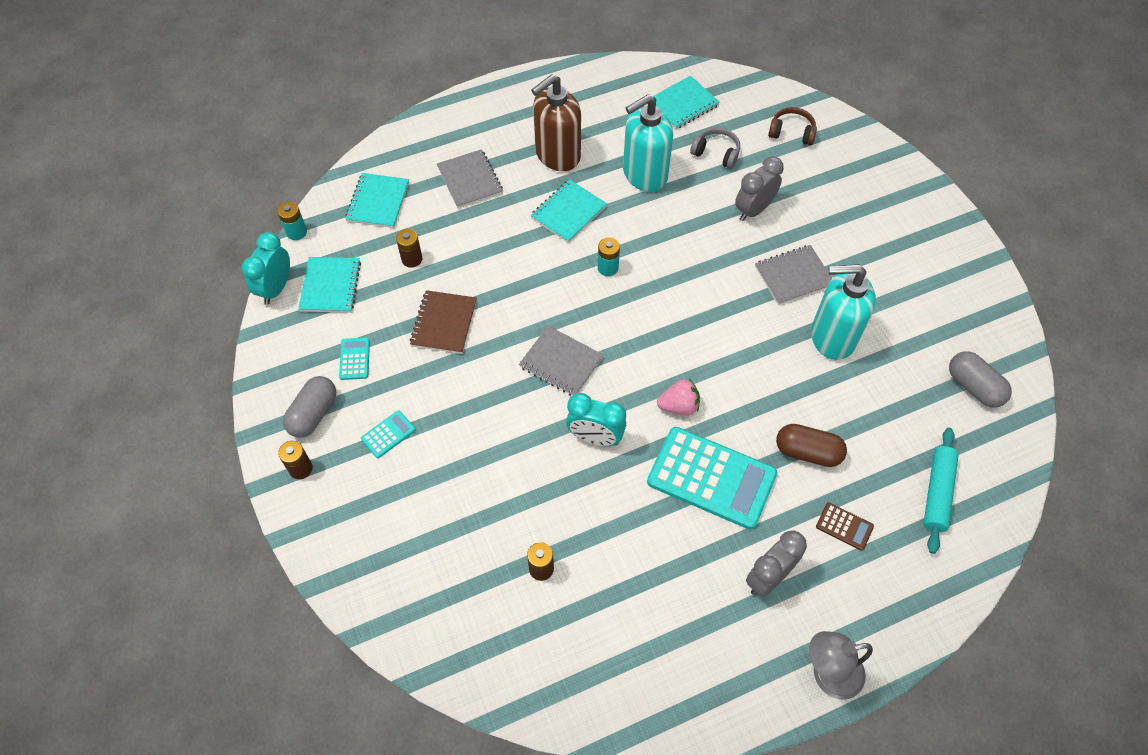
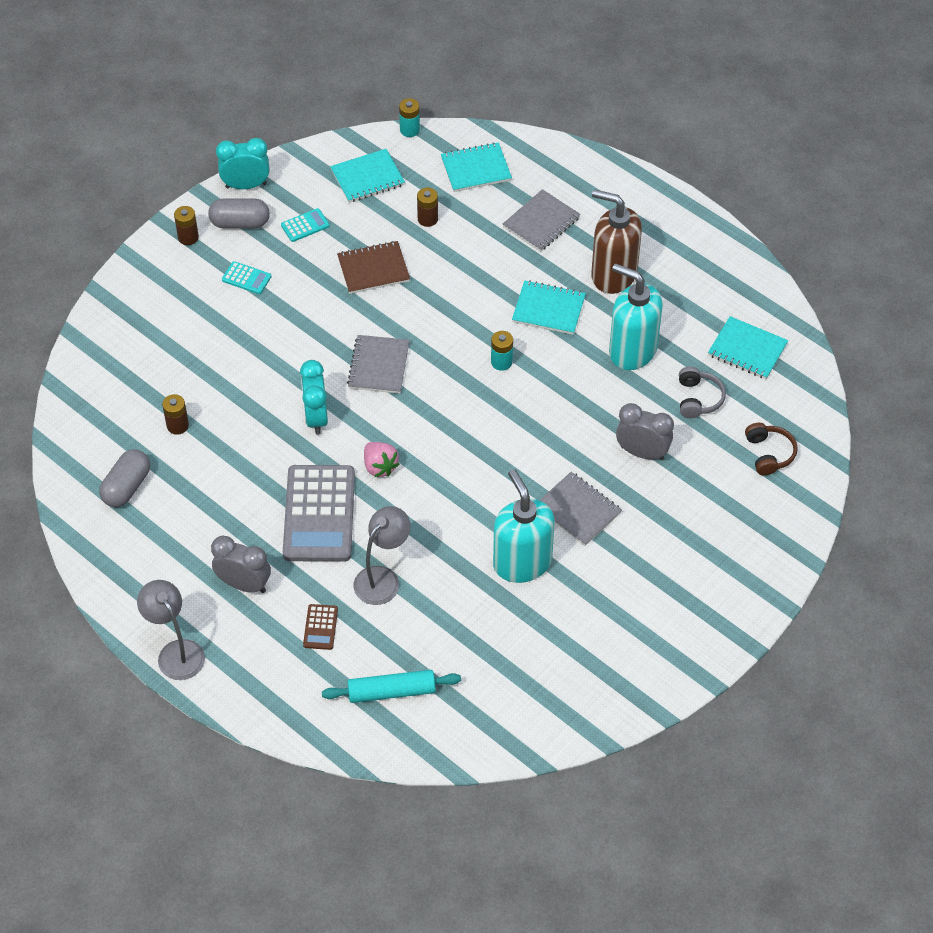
camera: 65 degrees right, 5 degrees down
turquoise clock [242,232,290,305] -> turquoise clock moved to [216,138,269,189]
turquoise calculator [647,427,777,530] -> grey calculator [283,465,355,562]
brown capsule [776,424,847,467] -> grey lamp [354,506,411,605]
grey capsule [949,351,1012,408] -> grey capsule moved to [99,449,150,507]

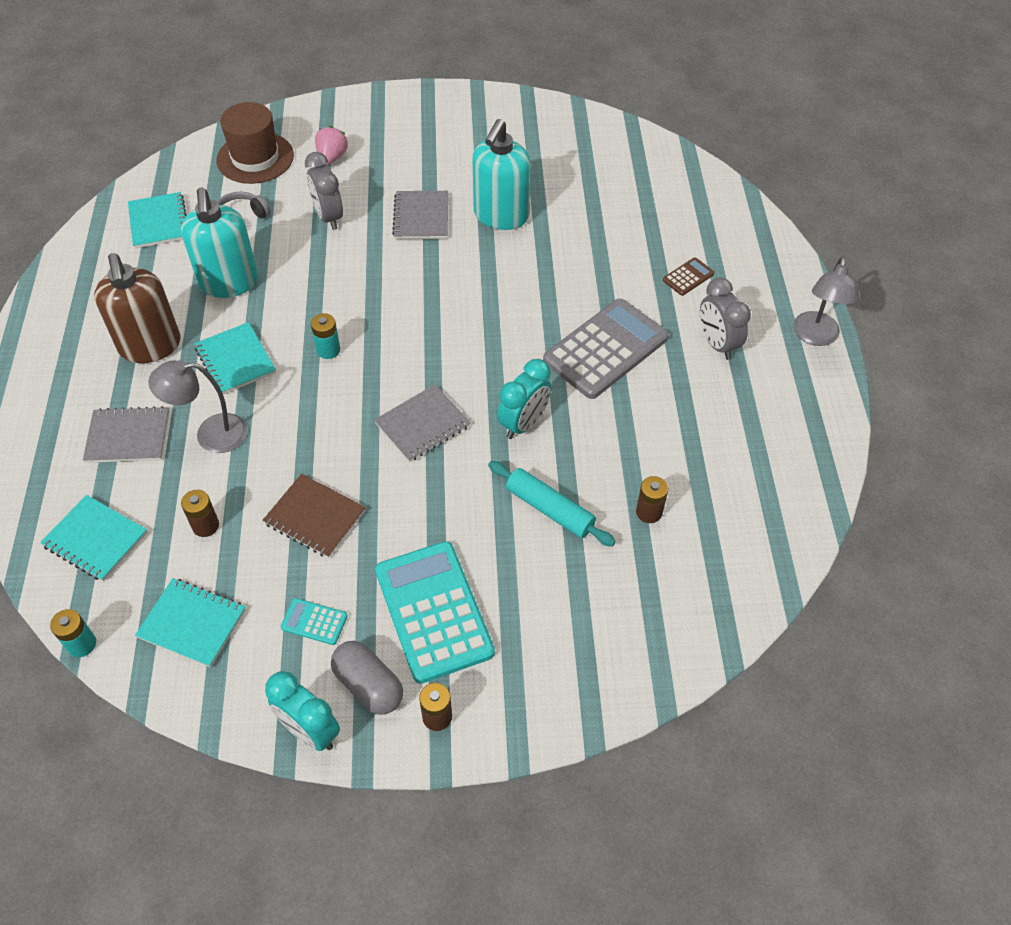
camera: 135 degrees left, 0 degrees up
grey capsule [99,449,150,507] -> none
turquoise calculator [222,261,271,294] -> turquoise calculator [375,541,495,684], size x2.33
turquoise rolling pin [322,670,461,703] -> turquoise rolling pin moved to [488,461,616,547]
grey lamp [354,506,411,605] -> grey lamp moved to [148,360,247,453]
pink strawberry [364,442,399,477] -> pink strawberry moved to [315,126,348,165]
brown headphones [745,423,798,476] -> brown hat [216,102,294,184]

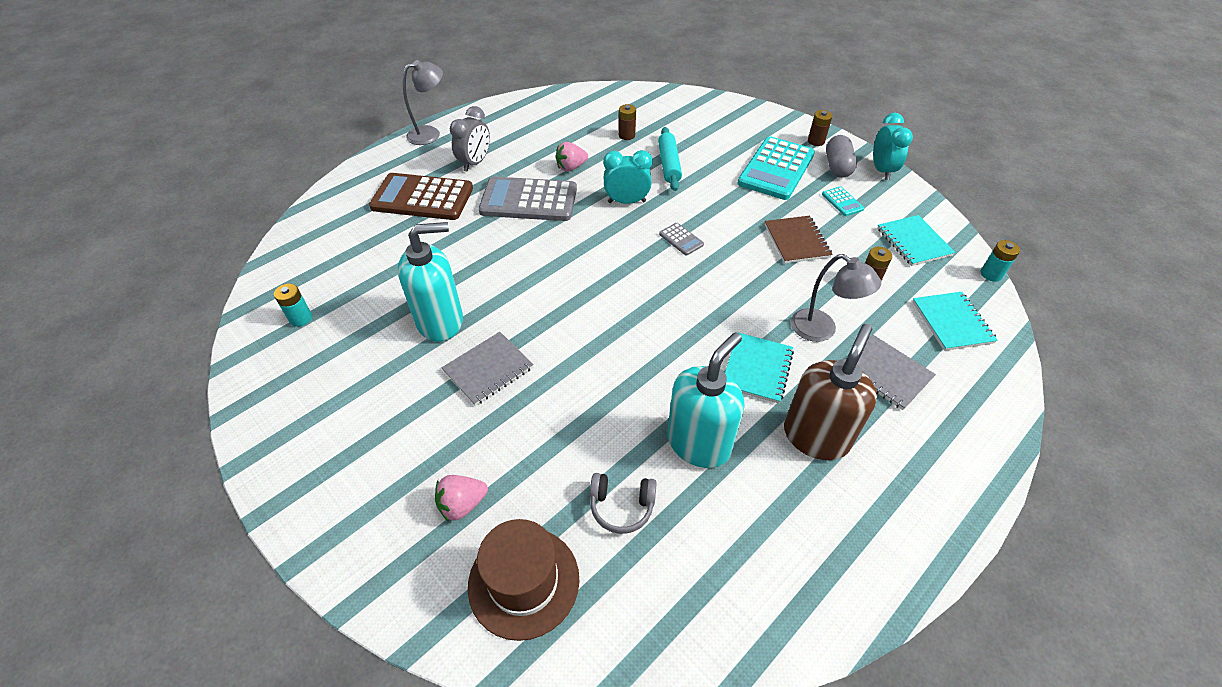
camera: 130 degrees left, 5 degrees down
turquoise notebook [128,192,187,248] -> none
grey clock [305,152,343,230] -> none
turquoise battery [311,313,340,359] -> turquoise battery moved to [274,283,312,327]
grey notebook [374,384,471,462] -> grey calculator [659,223,704,256]
brown calculator [663,257,714,296] -> brown calculator [369,173,473,220], size x2.33
none -> pink strawberry [555,142,588,172]

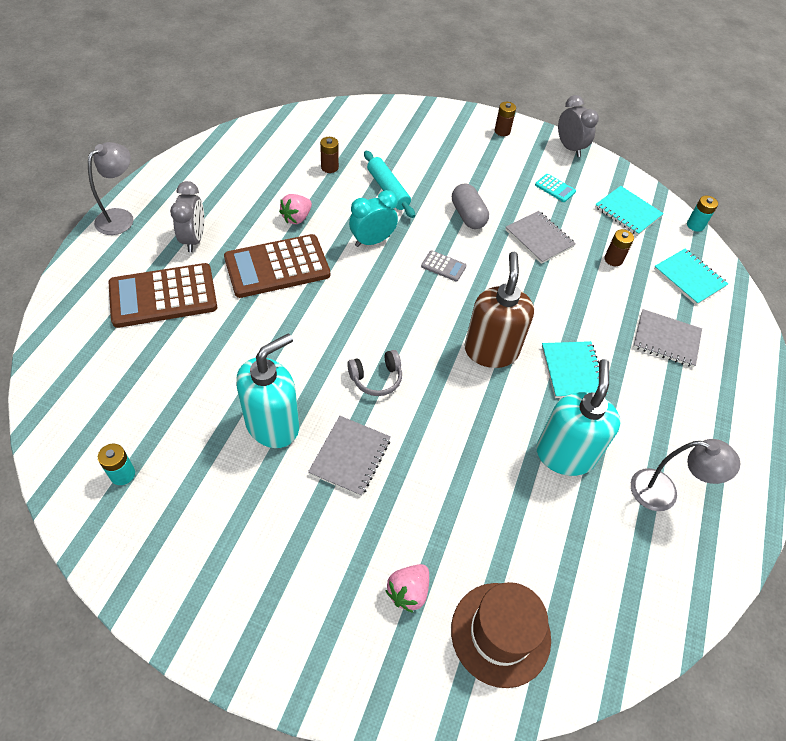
camera: 30 degrees left, 5 degrees up
grey calculator [478,177,577,221] -> brown calculator [224,234,330,298]
grey headphones [590,473,657,534] -> grey headphones moved to [347,350,402,396]
turquoise calculator [737,136,815,200] -> none
brown notebook [765,216,832,264] -> grey notebook [505,211,576,264]
brown soap dispenser [784,324,877,460] -> brown soap dispenser moved to [464,252,534,368]
grey lamp [791,254,881,342] -> grey lamp moved to [631,439,740,511]
grey capsule [826,135,857,178] -> grey capsule moved to [452,183,489,229]
turquoise clock [873,113,913,180] -> grey clock [558,95,599,157]

